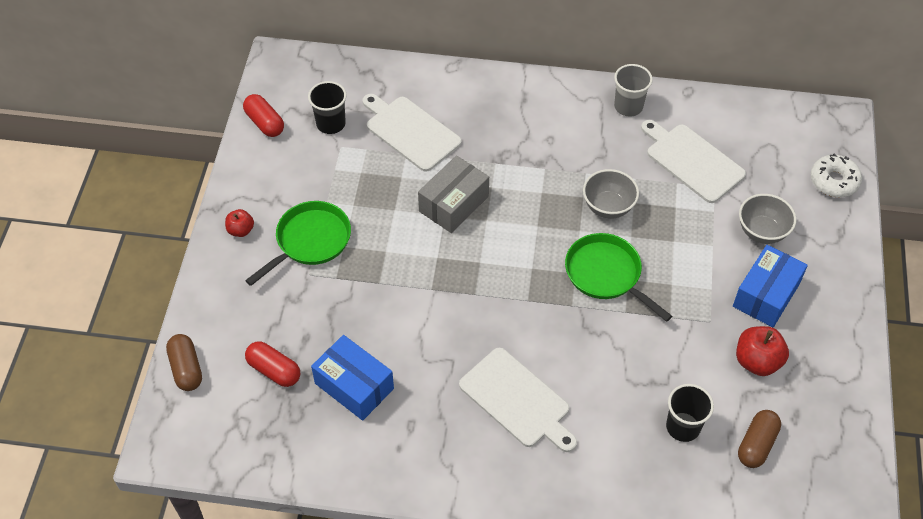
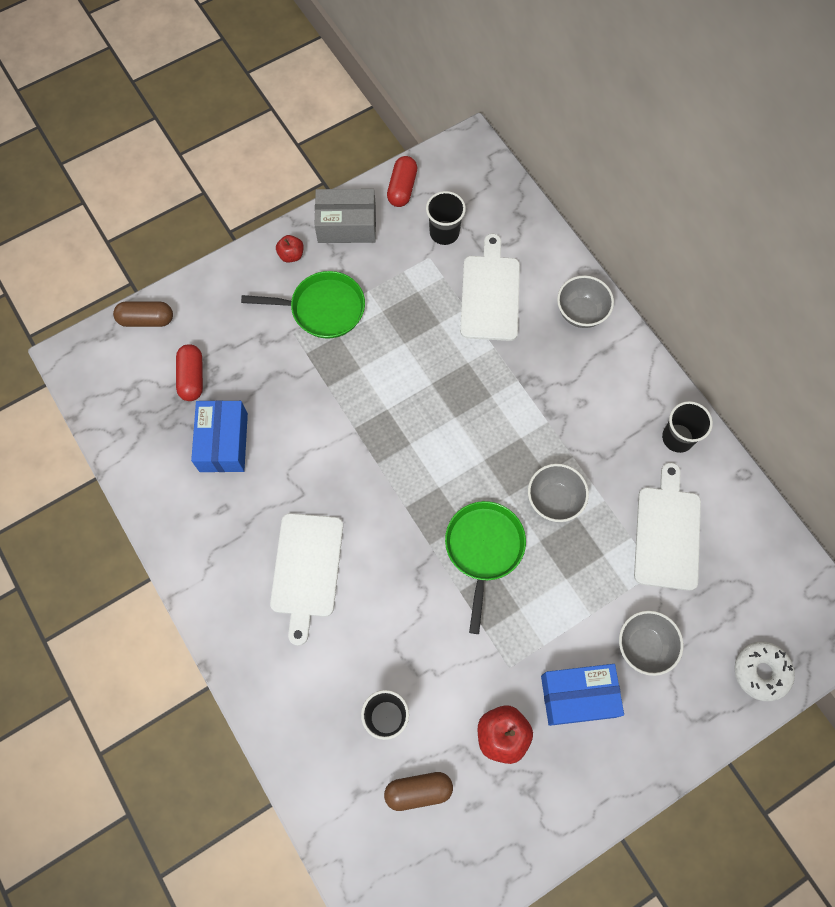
camera: 50 degrees right, 15 degrees up
brown capsule [166,334,202,391] -> brown capsule turned 60 degrees clockwise [113,301,173,327]
grey box [418,155,489,233] -> grey box moved to [315,189,376,243]
grey cup [614,64,653,117] -> black cup [662,401,713,453]
none -> grey bowl [557,275,614,328]

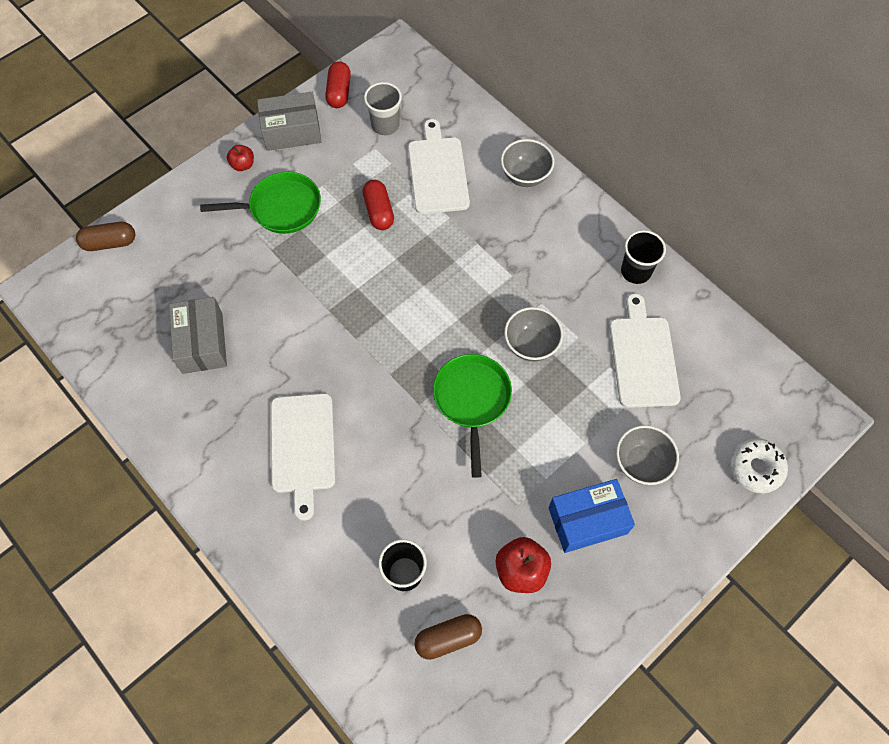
camera: 10 degrees left, 5 degrees down
red capsule [176,344,203,401] -> red capsule moved to [363,180,394,230]
blue box [191,400,248,472] -> grey box [169,297,227,374]
black cup [426,191,466,245] -> grey cup [364,82,402,135]

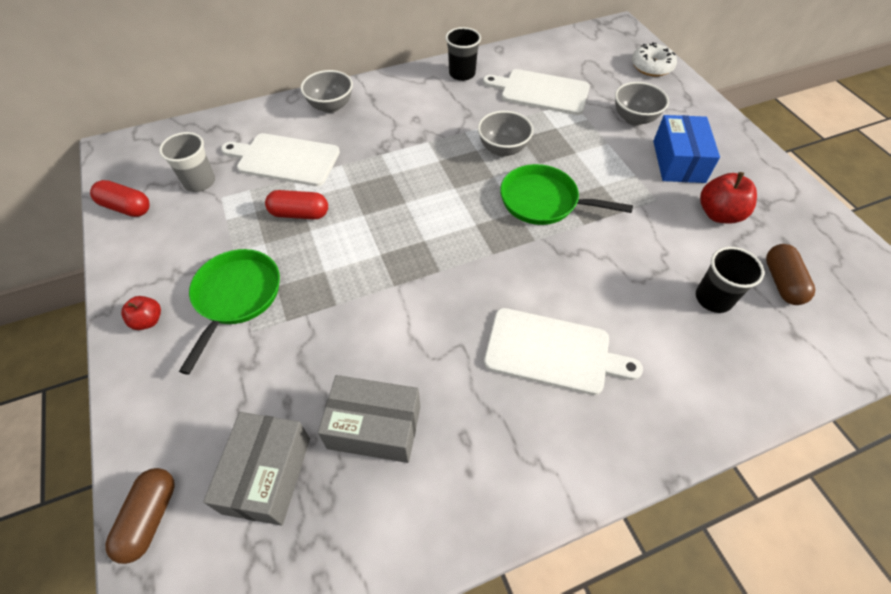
camera: 70 degrees left, 10 degrees down
grey box [257,92,322,151] -> grey box moved to [203,412,310,526]

